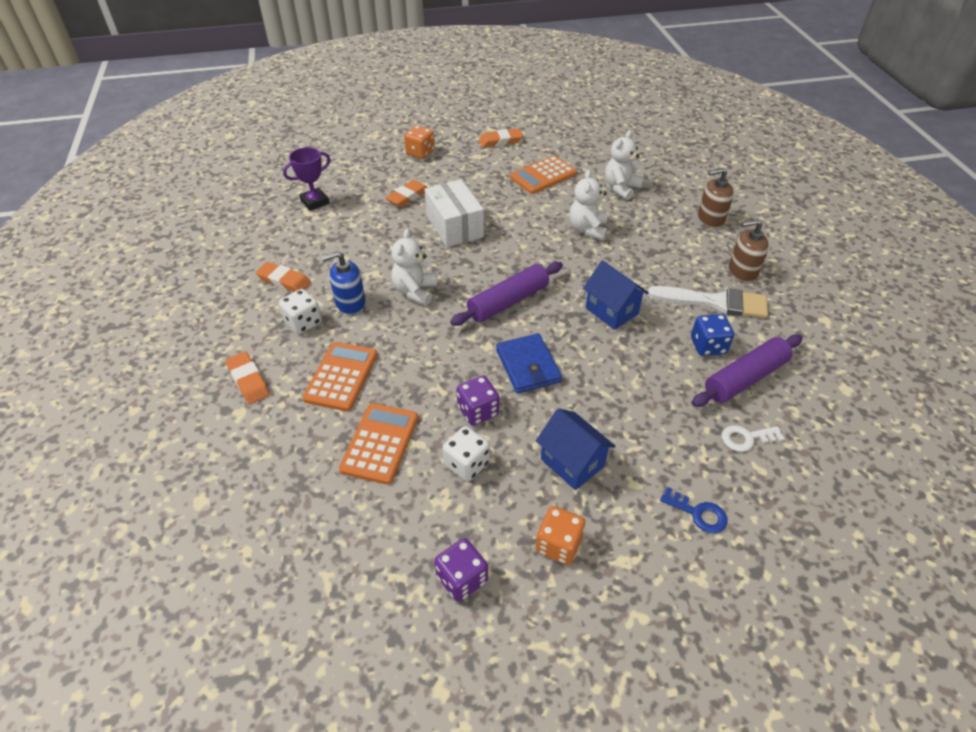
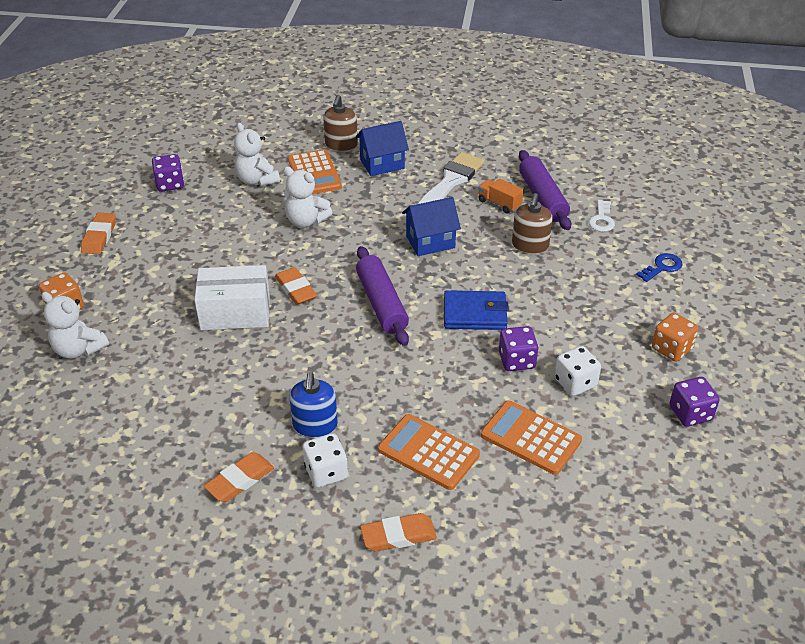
camera: 70 degrees left, 5 degrees down
purple trophy [283,147,330,211] -> none
orange eraser [385,180,428,207] -> orange eraser moved to [275,267,317,305]
white teddy bear [391,229,437,306] -> white teddy bear moved to [42,292,109,359]
orange calculator [510,155,577,194] -> orange calculator moved to [288,149,342,194]
blue house [536,408,616,490] -> blue house moved to [356,121,409,176]
blue dice [691,314,734,356] -> orange truck [478,179,523,214]
brown soap dispenser [729,219,769,282] -> brown soap dispenser moved to [512,193,553,254]
none -> purple dice [152,154,184,192]

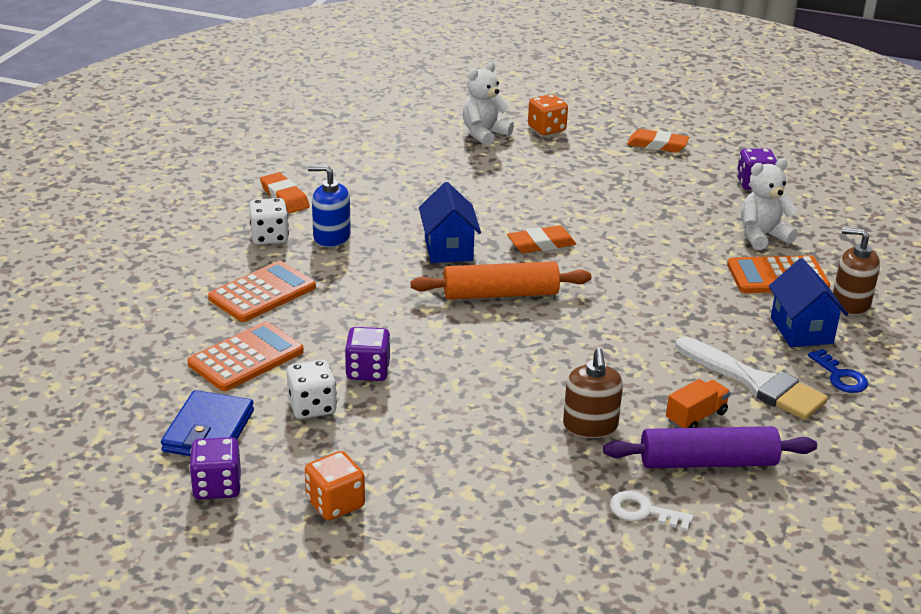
camera: 100 degrees right, 10 degrees down
white box [194,265,270,330] -> none
white teddy bear [283,166,333,228] -> none
purple rolling pin [356,246,409,346] -> orange rolling pin [411,261,591,300]
orange eraser [360,513,437,552] -> none
blue house [402,197,461,256] -> blue house moved to [419,182,481,263]
blue wallet [444,290,509,330] -> blue wallet moved to [161,390,254,456]
brown soap dispenser [512,193,553,254] -> brown soap dispenser turned 120 degrees counterclockwise [563,348,623,438]
blue key [636,253,682,282] -> blue key moved to [808,349,868,393]

